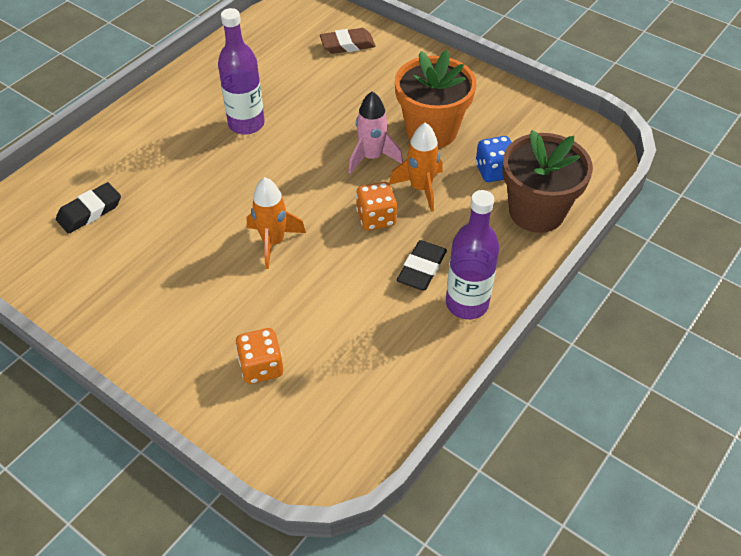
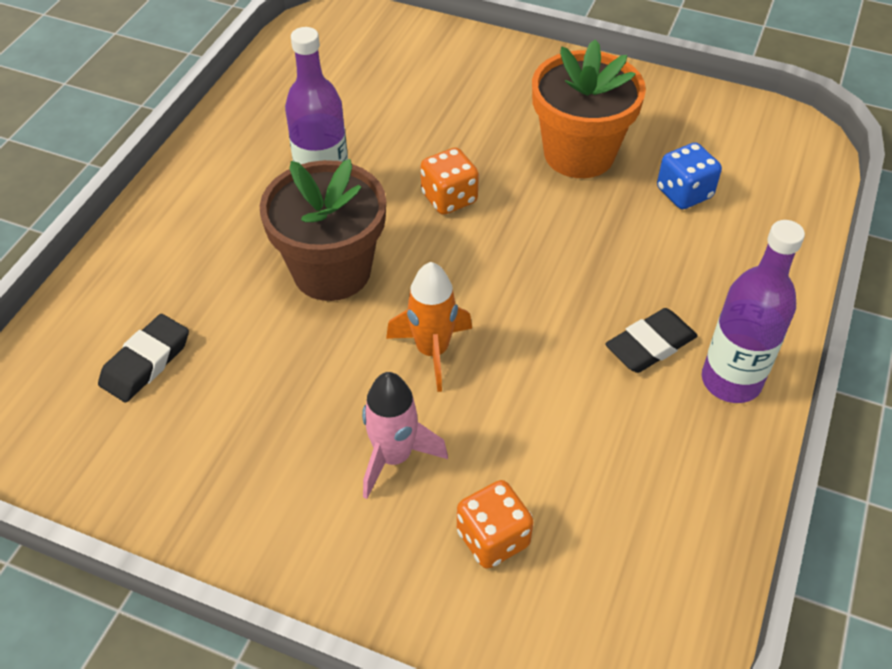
camera: 15 degrees left, 0 degrees up
brown eraser [320,28,376,54] -> none
pink rocket [348,91,403,174] -> pink rocket moved to [362,372,448,499]
orange dice [356,182,397,230] -> orange dice moved to [421,148,479,215]
orange rocket [389,123,443,212] -> none
black eraser [397,240,447,290] -> black eraser turned 45 degrees clockwise [605,308,698,373]
brown flower pot [503,130,593,233] -> brown flower pot moved to [260,159,386,301]

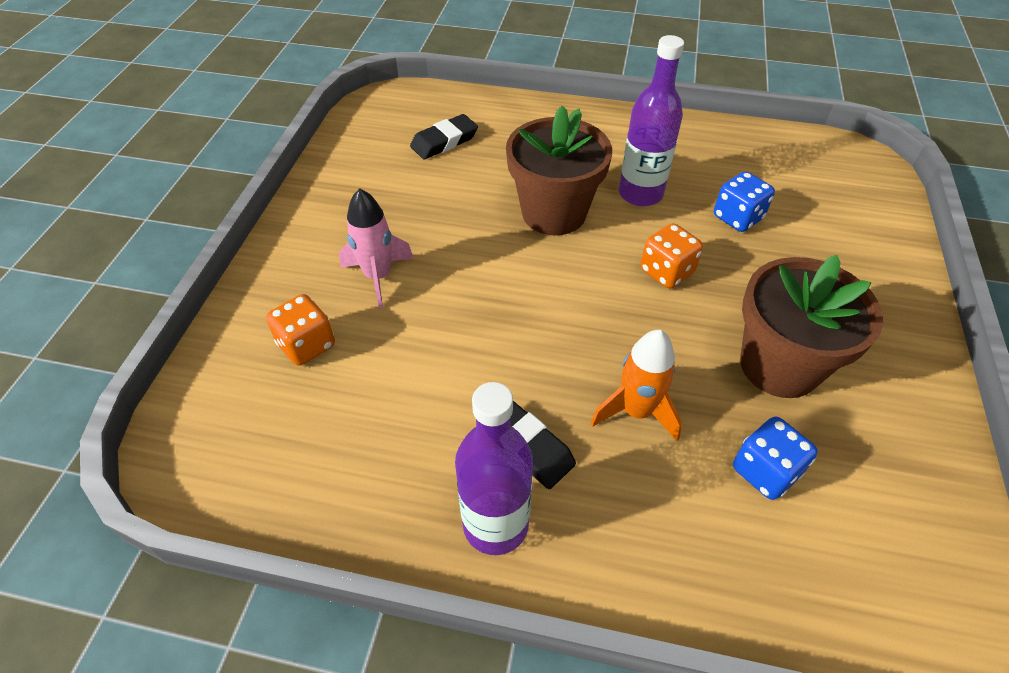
camera: 80 degrees right, 0 degrees up
black eraser [98,314,189,403] -> black eraser turned 60 degrees counterclockwise [410,114,478,159]
orange rocket [386,262,472,392] -> orange rocket moved to [591,330,682,441]
orange flower pot [532,39,646,178] -> brown flower pot [740,255,883,398]
none -> blue dice [714,171,775,232]

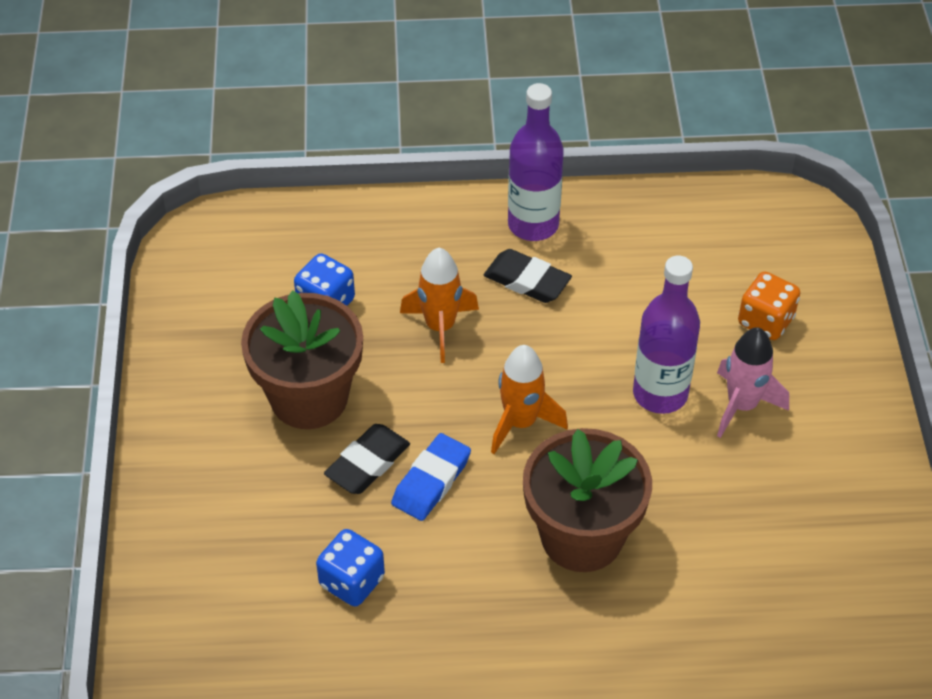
camera: 165 degrees right, 0 degrees up
black eraser [410,114,478,159] -> black eraser moved to [324,424,410,494]
purple bottle [619,35,684,207] -> purple bottle moved to [633,256,700,414]
orange dice [641,223,703,288] -> blue eraser [391,433,471,521]
none -> orange rocket [491,345,568,454]

